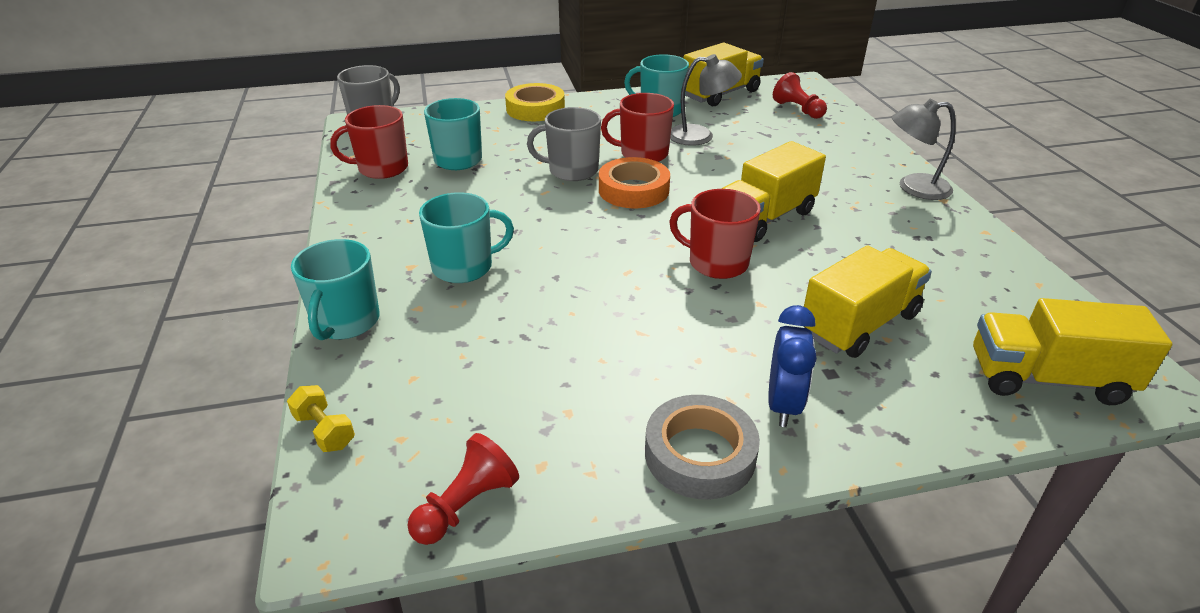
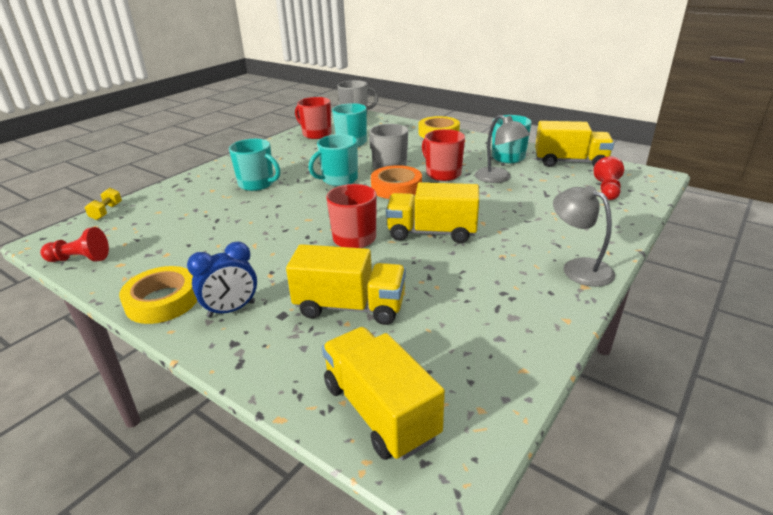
camera: 50 degrees right, 5 degrees down
turquoise mug [291,239,380,340] -> turquoise mug moved to [309,134,358,186]
grey tape [645,395,760,500] -> yellow tape [119,266,197,324]

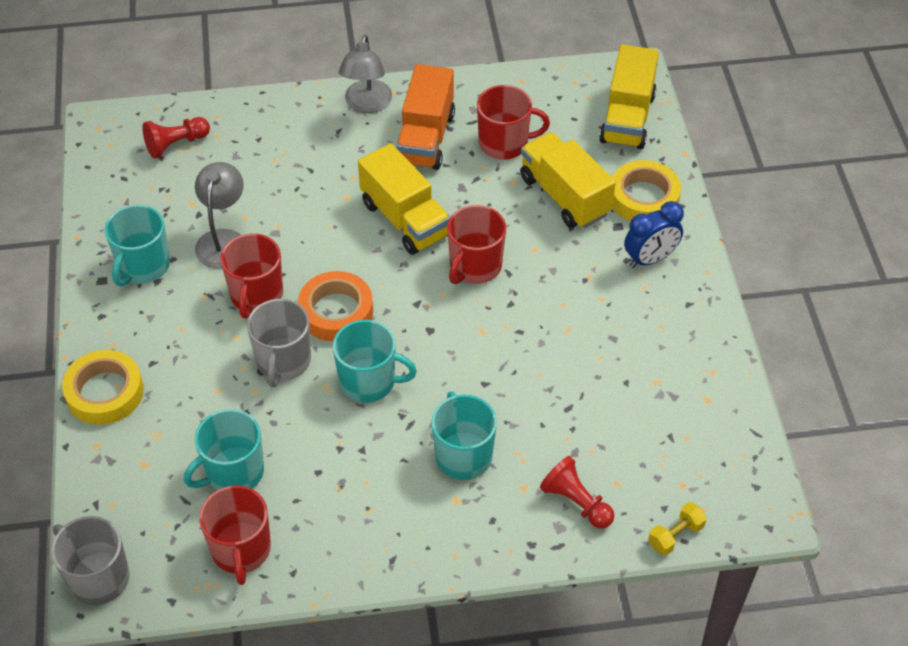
camera: 135 degrees left, 20 degrees up
red pawn [40,227,109,262] -> red pawn moved to [540,456,615,529]
yellow tape [119,266,197,324] -> yellow tape moved to [612,160,681,221]
blue clock [187,241,257,318] -> blue clock turned 135 degrees clockwise [624,201,684,268]
yellow truck [535,121,614,167] -> none
none -> orange truck [396,64,455,170]
none -> red mug [477,85,550,160]

